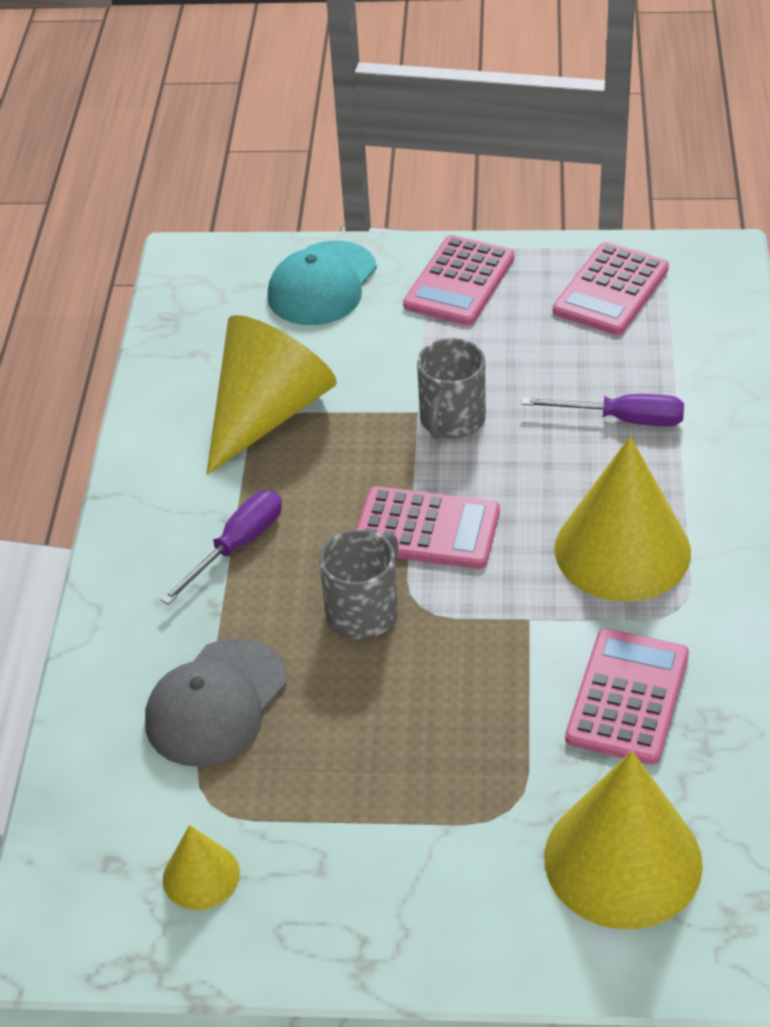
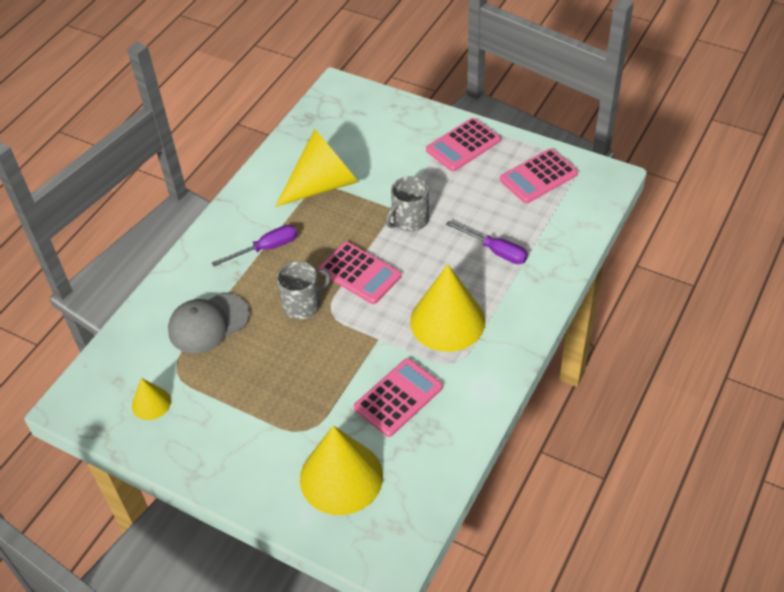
camera: 25 degrees right, 5 degrees up
turquoise cap [267,241,377,325] -> none

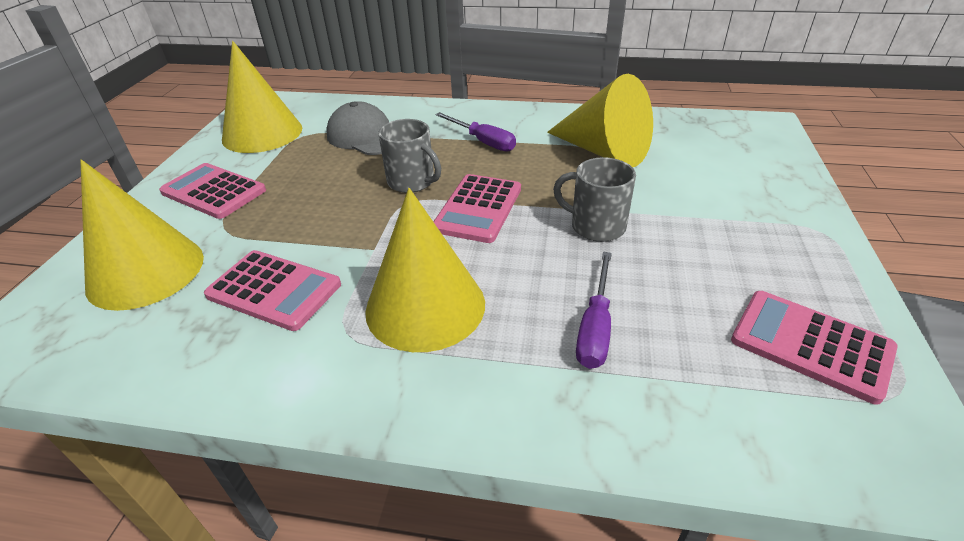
camera: 70 degrees right, 10 degrees down
yellow cone [132,378,171,420] -> yellow cone [222,41,302,153], size x2.02
pink calculator [426,118,501,171] -> pink calculator moved to [159,163,266,219]

